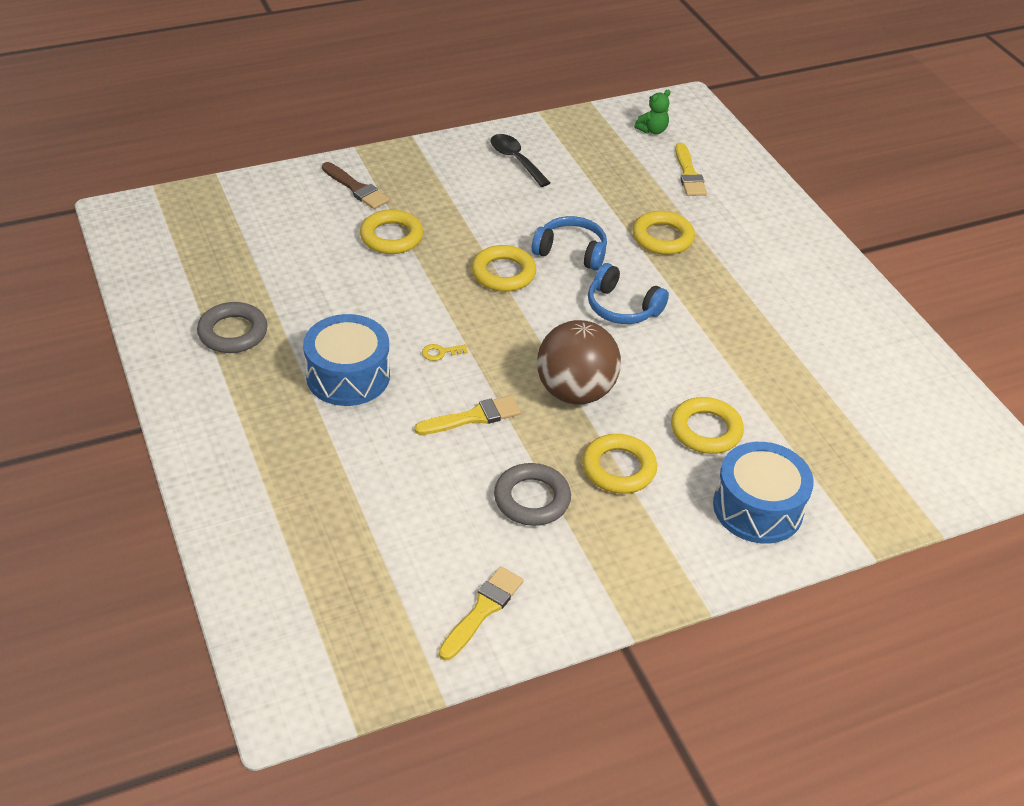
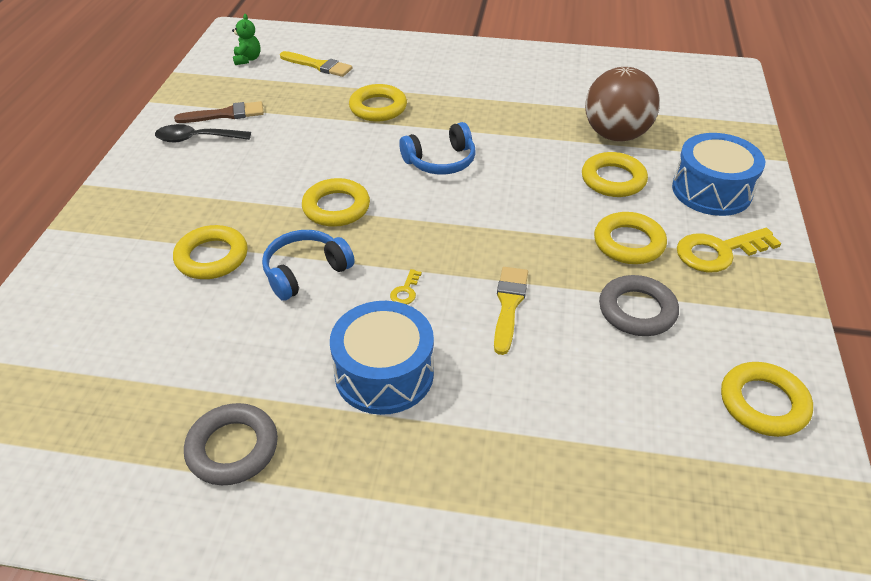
camera: 55 degrees left, 0 degrees up
brown brush [322,162,390,209] -> brown brush moved to [174,101,264,123]
yellow brush [439,566,524,660] -> yellow ring [721,362,813,437]
blue headphones [532,216,607,270] -> blue headphones moved to [262,230,355,301]
brown ball [537,320,621,405] -> brown ball moved to [585,67,660,142]
none -> yellow key [677,228,781,273]

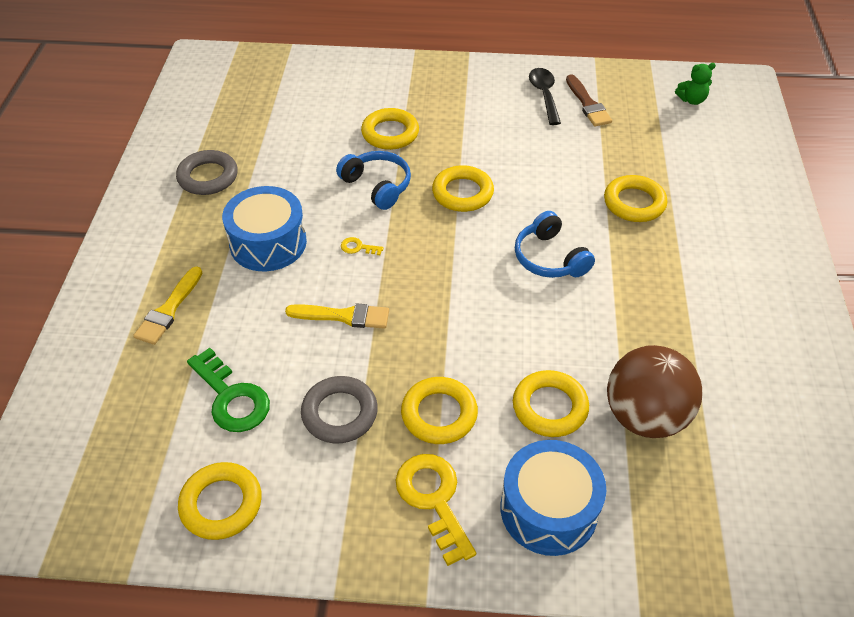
camera: 85 degrees right, 5 degrees up
yellow brush [280,51,352,77] -> yellow brush moved to [133,266,202,345]
none -> green key [187,348,270,432]

